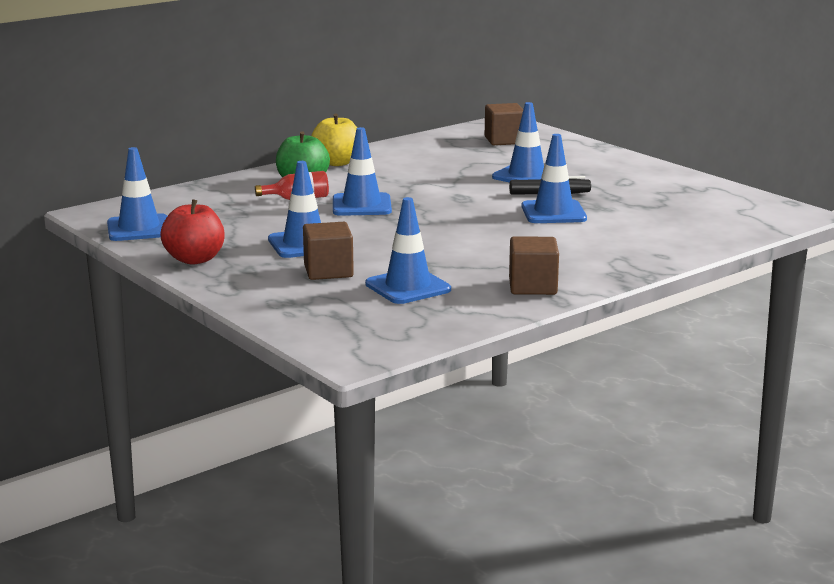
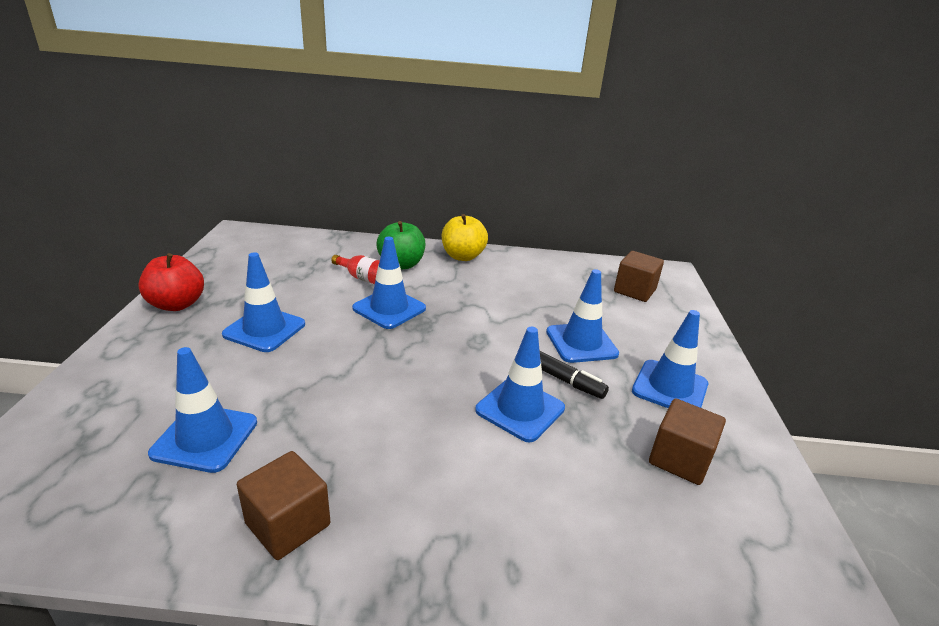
camera: 40 degrees right, 10 degrees up
blue traffic cone [107,147,167,241] -> blue traffic cone moved to [632,310,708,408]
brown cube [303,222,354,280] -> brown cube moved to [649,398,726,485]

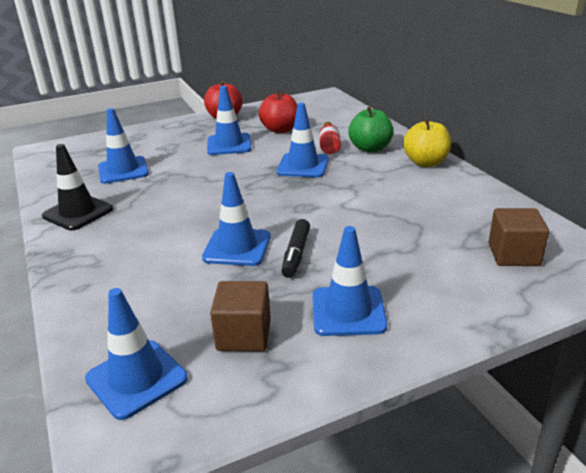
camera: 65 degrees right, 0 degrees up
brown cube [237,451,330,560] -> black traffic cone [42,144,113,231]
blue traffic cone [546,269,619,363] -> blue traffic cone moved to [85,288,188,420]
none -> red apple [259,90,297,133]

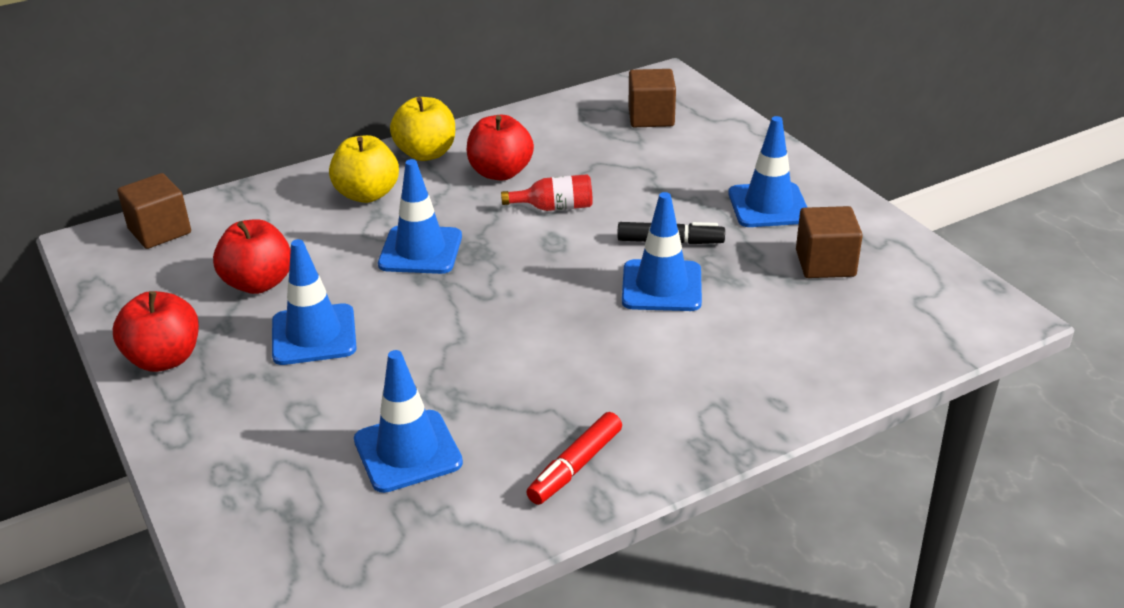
camera: 95 degrees left, 5 degrees up
black traffic cone [42,144,113,231] -> red marker [526,412,622,505]
blue traffic cone [85,288,188,420] -> none
red bottle [319,122,341,154] -> red bottle moved to [501,174,593,211]
green apple [348,107,394,153] -> yellow apple [329,135,399,203]
none -> brown cube [117,173,191,249]
none -> red apple [467,115,534,180]

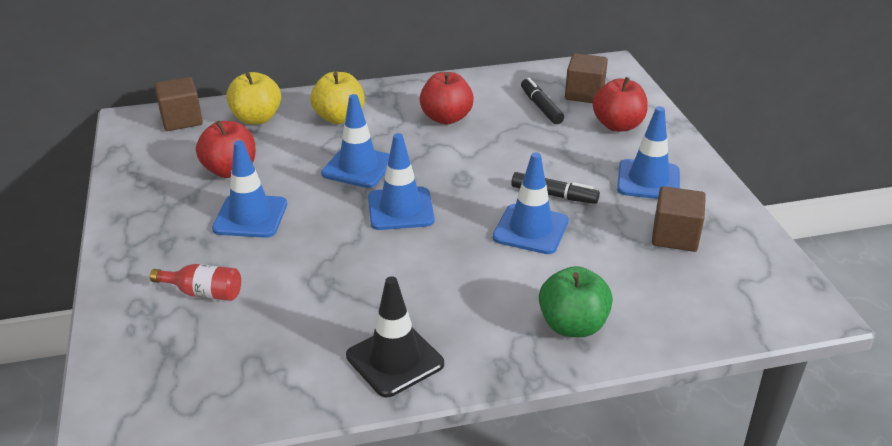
camera: 15 degrees right, 0 degrees up
red apple [113,291,199,372] -> red apple moved to [593,77,648,132]
blue traffic cone [354,350,463,493] -> blue traffic cone moved to [368,133,435,230]
yellow apple [390,97,455,161] -> yellow apple moved to [226,72,281,125]
red bottle [501,174,593,211] -> red bottle moved to [150,264,241,301]
red marker [526,412,622,505] -> black traffic cone [346,276,444,397]
none -> black marker [521,78,564,124]
none -> green apple [539,266,613,337]

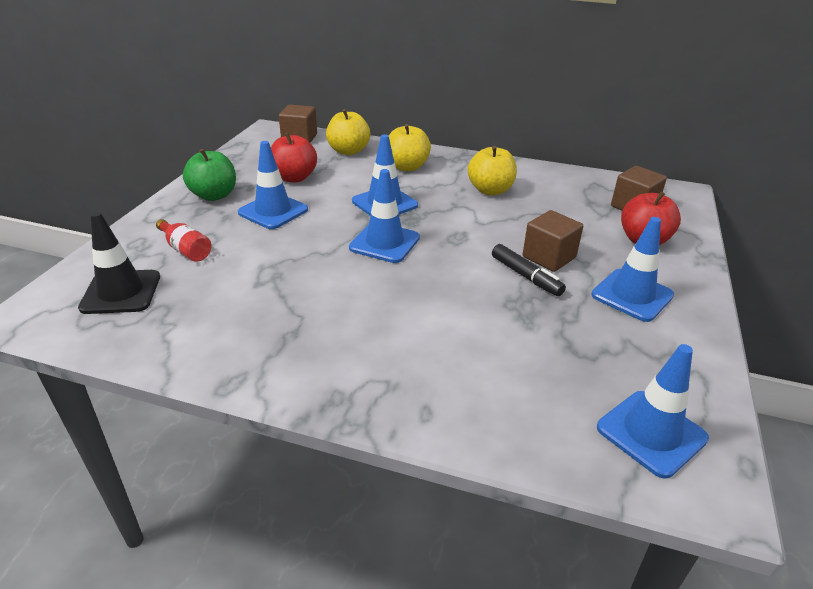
camera: 30 degrees right, 0 degrees up
black traffic cone [346,276,444,397] -> black traffic cone moved to [78,212,160,314]
red apple [420,72,474,124] -> yellow apple [468,146,517,195]
blue traffic cone [493,152,569,254] -> blue traffic cone moved to [597,344,709,478]
black marker [521,78,564,124] -> none
green apple [539,266,613,337] -> green apple moved to [183,149,236,201]
brown cube [652,186,706,252] -> brown cube moved to [523,210,583,272]

